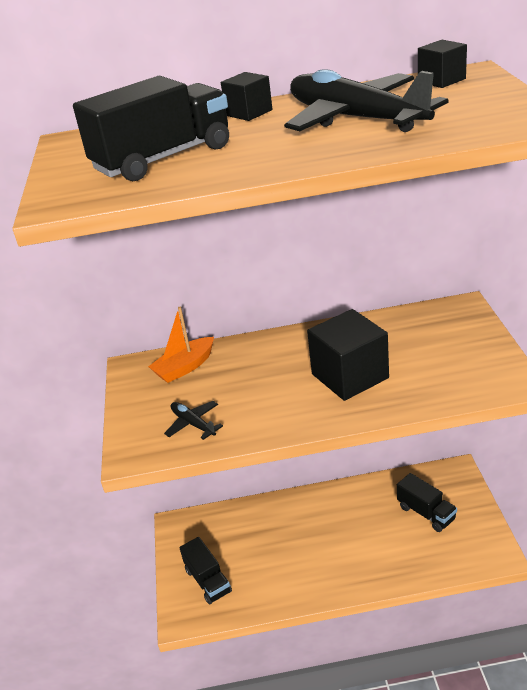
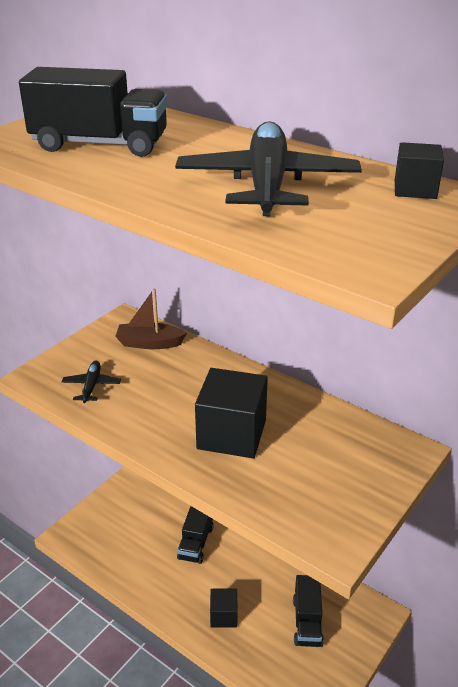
camera: 40 degrees right, 0 degrees up
orange boat [148,307,214,383] -> brown boat [115,288,187,349]
black truck [179,537,232,604] -> black truck moved to [177,506,214,564]
black cube [221,72,273,121] -> black cube moved to [210,589,238,628]

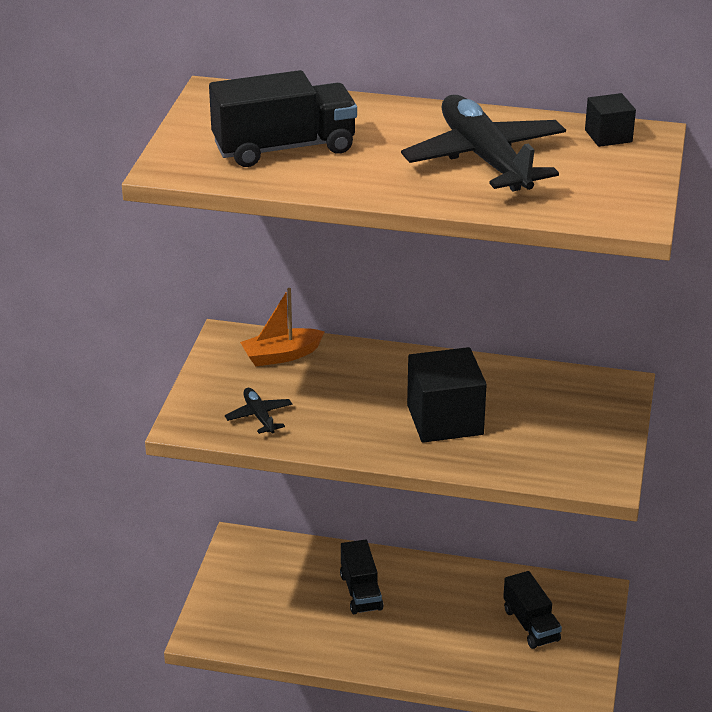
camera: 25 degrees left, 0 degrees up
brown boat [115,288,187,349] -> orange boat [240,288,325,366]
black cube [210,589,238,628] -> none

